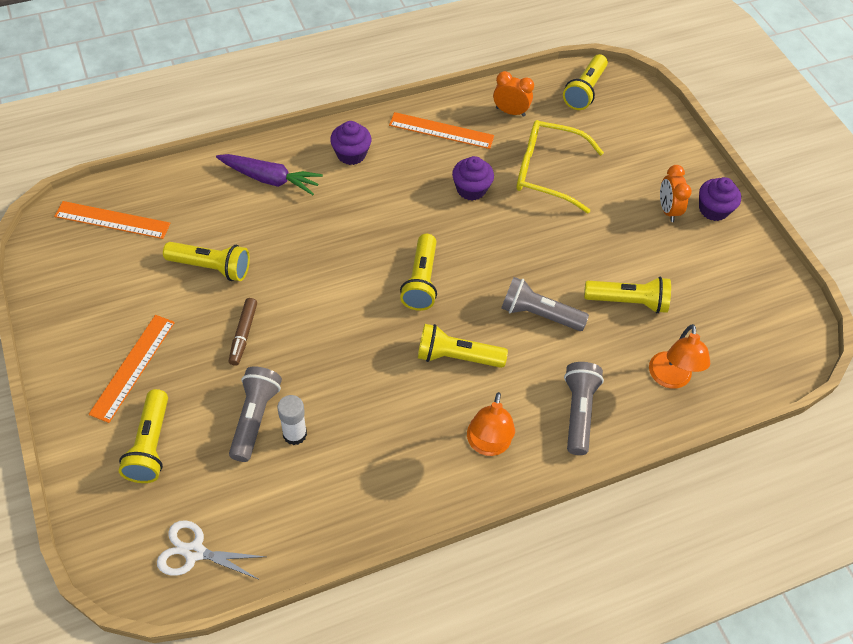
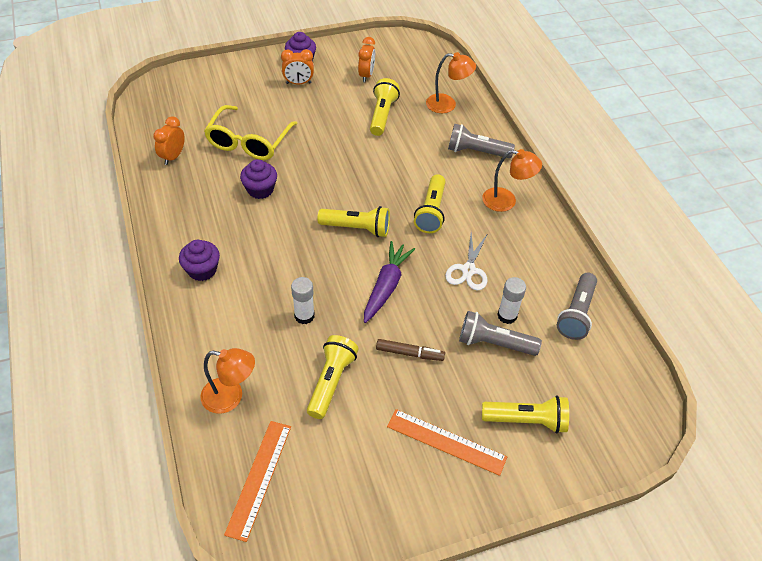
camera: 85 degrees left, 5 degrees down
white scissors [157,520,266,580] -> white scissors moved to [445,233,488,290]
purple carrot [216,154,323,195] -> purple carrot moved to [364,241,415,323]
orange ruler [389,112,494,149] -> none
grey flashlight [501,277,589,331] -> grey flashlight moved to [557,273,597,340]
yellow flashlight [563,54,608,110] -> none
none -> orange lamp [200,348,255,414]
none -> white glue stick [291,277,314,324]
none -> orange clock [358,37,375,82]

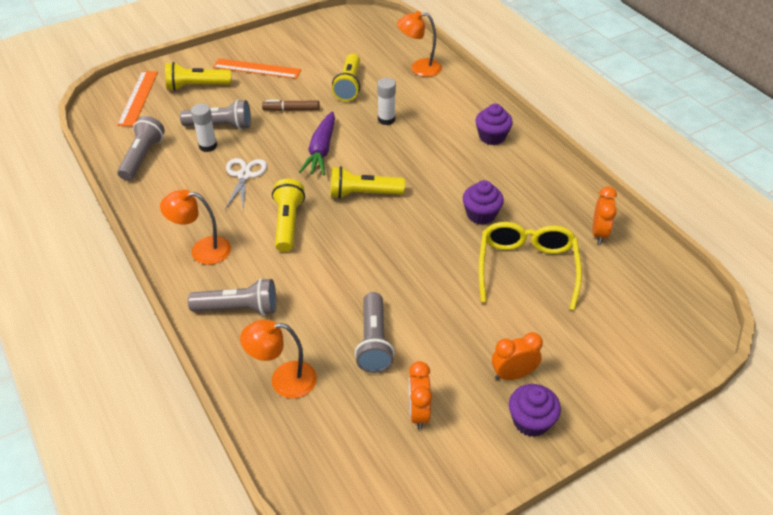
camera: 170 degrees right, 5 degrees down
orange ruler [224,421,291,542] -> orange ruler moved to [117,71,158,126]
yellow flashlight [370,78,400,136] -> grey flashlight [355,292,395,373]

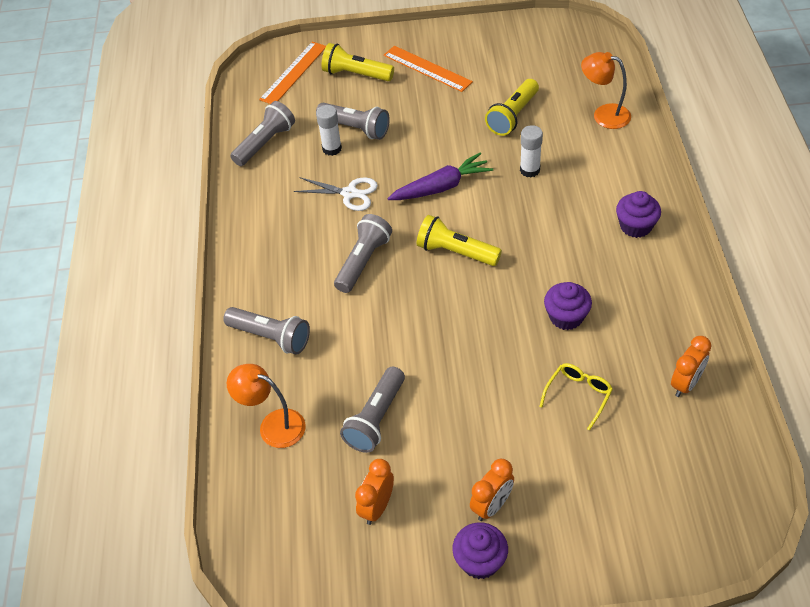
camera: 30 degrees right, 5 degrees up
orange lamp [160,189,231,265] -> none
white scissors [225,158,267,210] -> white scissors turned 75 degrees clockwise [294,177,378,211]
brown marker [262,100,320,111] -> none
yellow flashlight [272,179,305,252] -> grey flashlight [334,214,392,293]
purple carrot [299,111,335,175] -> purple carrot turned 150 degrees counterclockwise [388,153,493,200]
yellow glasses [479,222,582,310] -> yellow glasses [539,363,613,431], size x0.54
orange clock [492,332,543,380] -> orange clock turned 120 degrees clockwise [470,459,514,521]

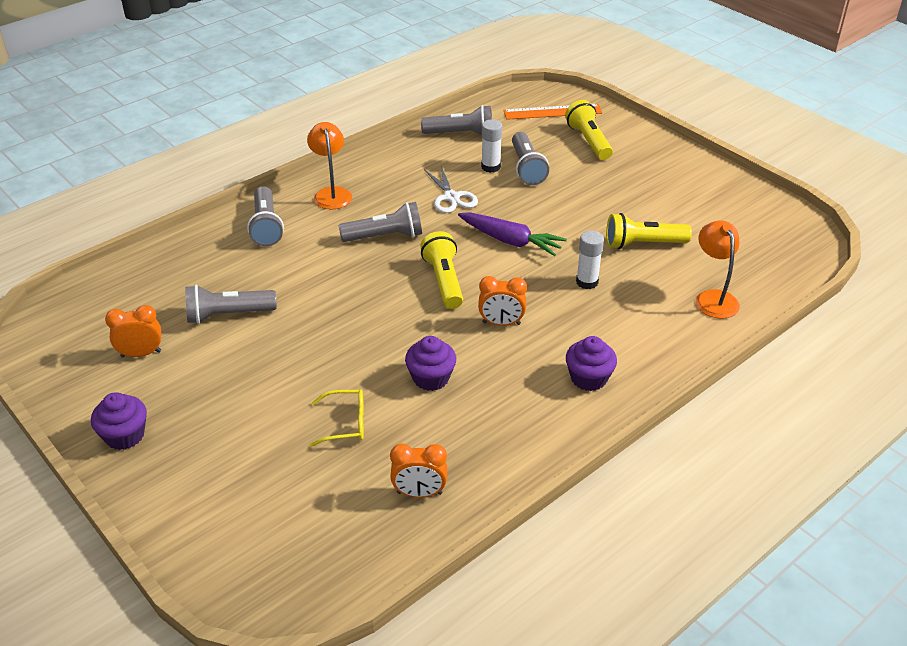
camera: 50 degrees right, 10 degrees down
orange lamp [227,364,306,448] -> orange lamp moved to [307,122,352,209]
orange ruler [384,46,473,92] -> none
orange clock [470,459,514,521] -> orange clock moved to [478,276,527,326]

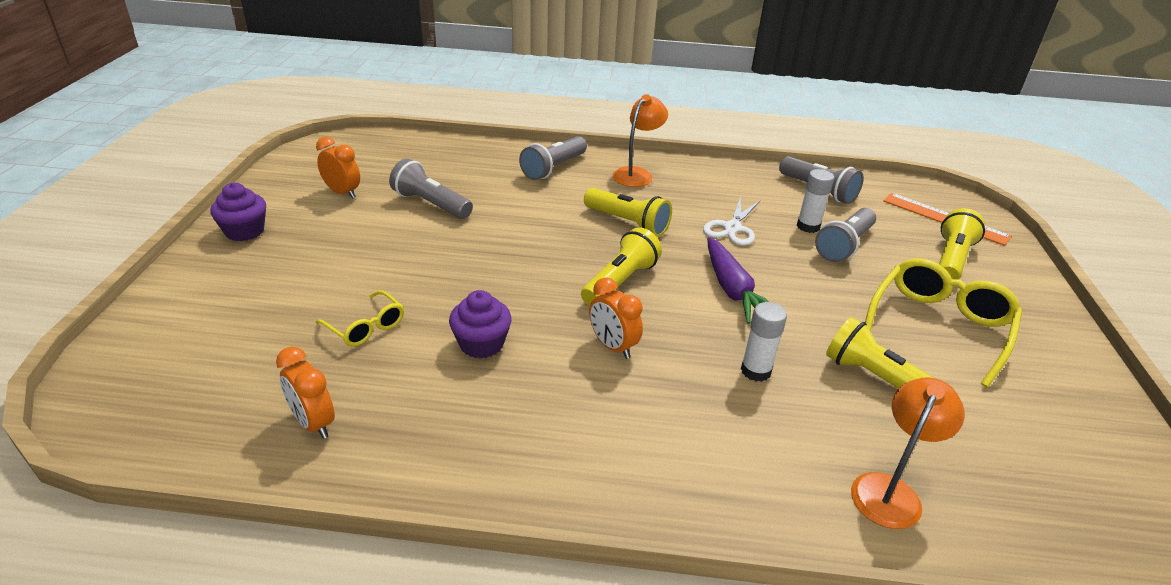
camera: 45 degrees right, 5 degrees down
grey flashlight [339,202,422,242] -> yellow flashlight [584,188,672,237]
purple cupcake [566,336,617,391] -> none
none -> yellow glasses [865,259,1022,387]

